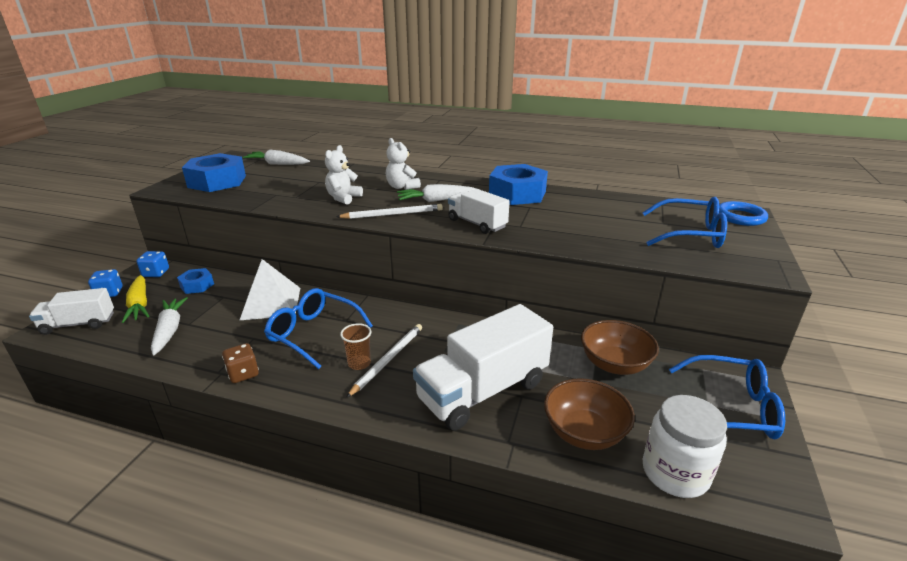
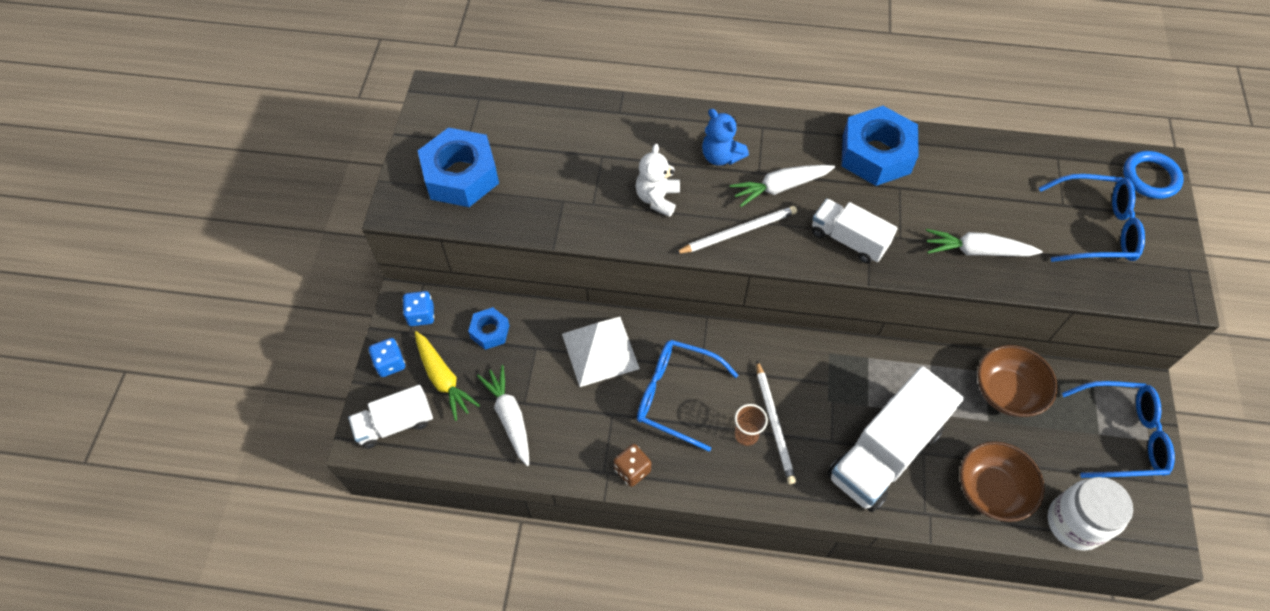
camera: 10 degrees left, 30 degrees up
white carrot [243,150,310,165] -> white carrot moved to [926,229,1042,256]
white pencil [346,324,422,398] -> white pencil turned 150 degrees clockwise [756,361,796,484]
white teddy bear [386,138,421,190] -> blue teddy bear [702,109,749,166]

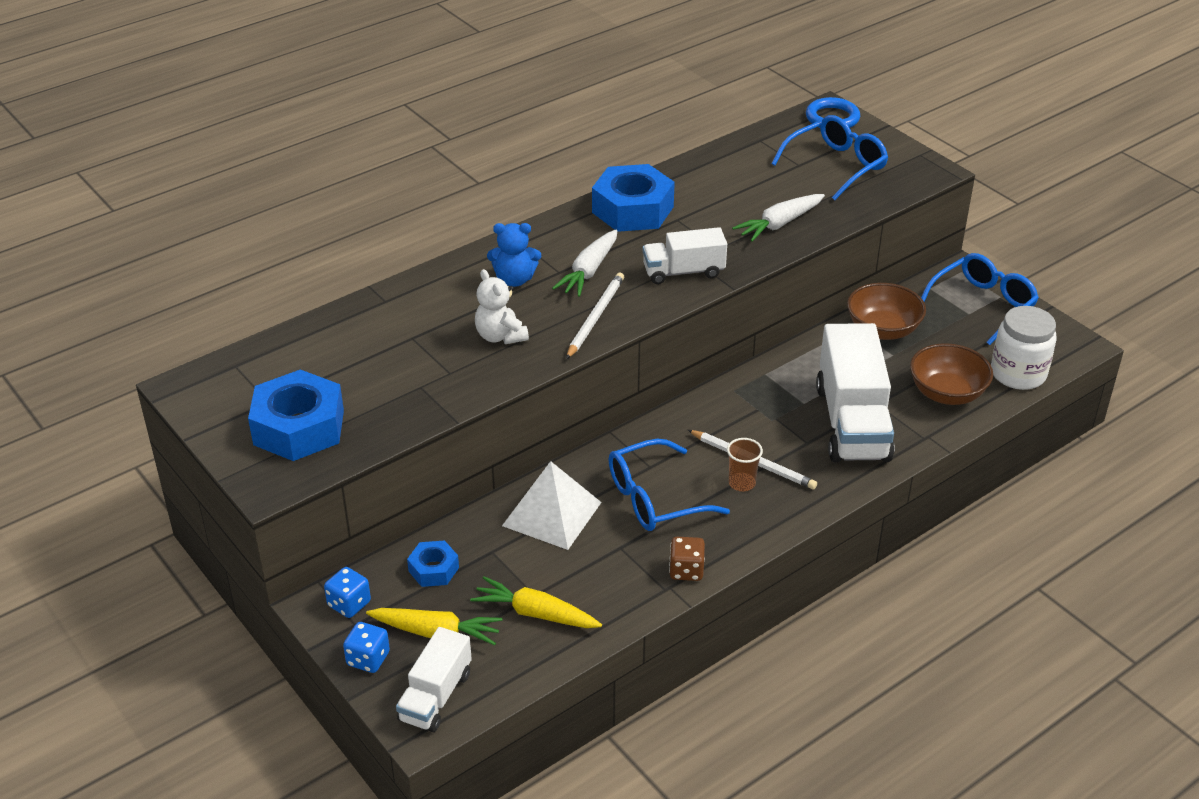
camera: 45 degrees left, 20 degrees down
white carrot [477,365,529,466] -> yellow carrot [470,576,602,628]

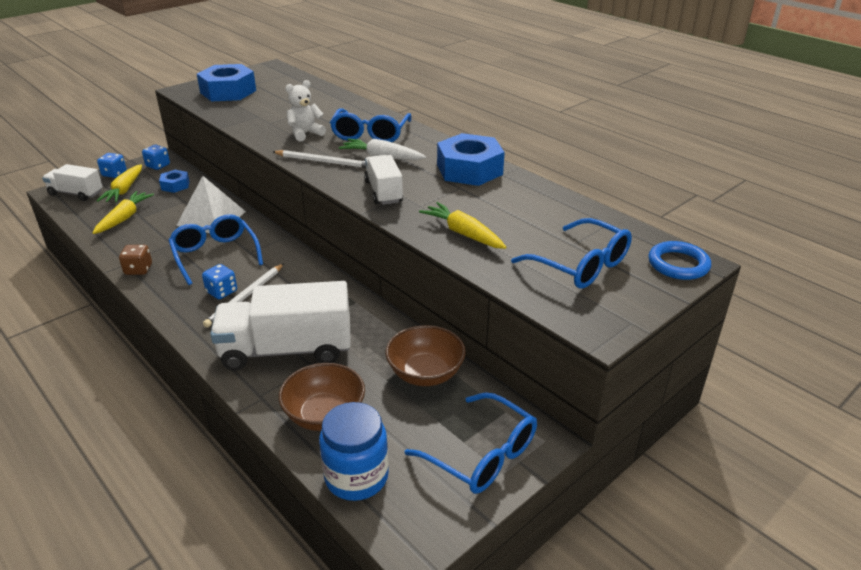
camera: 85 degrees right, 5 degrees down
blue teddy bear [487,223,541,287] -> blue glasses [330,108,411,142]
brown cup [727,438,763,492] -> blue dice [202,264,237,299]
white carrot [732,194,825,242] -> yellow carrot [419,202,506,249]
white jar [991,306,1057,390] -> blue jar [319,402,389,501]

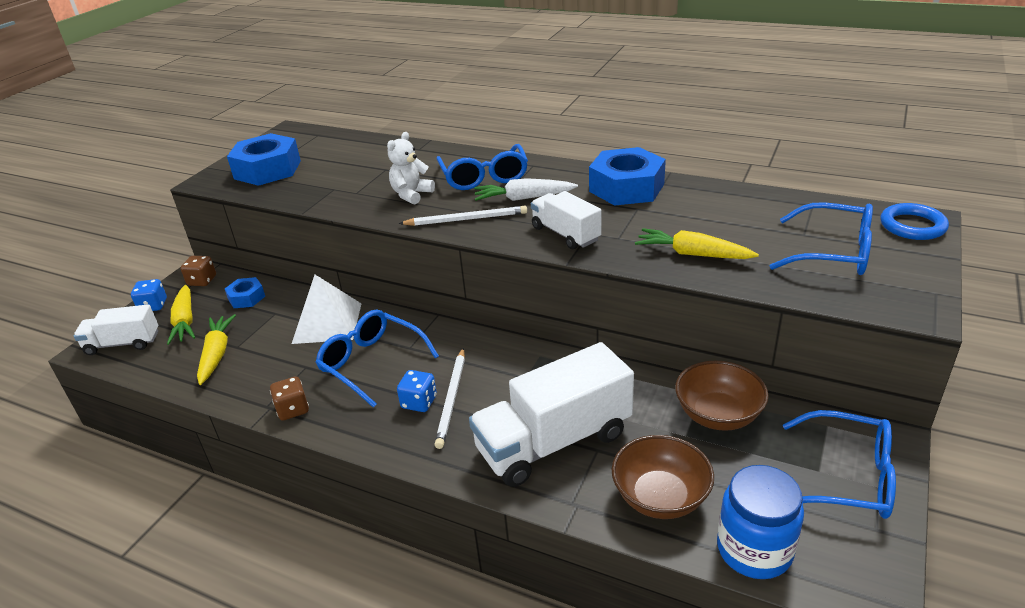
camera: 20 degrees left, 0 degrees up
blue dice [142,145,170,170] -> brown dice [181,256,216,286]

